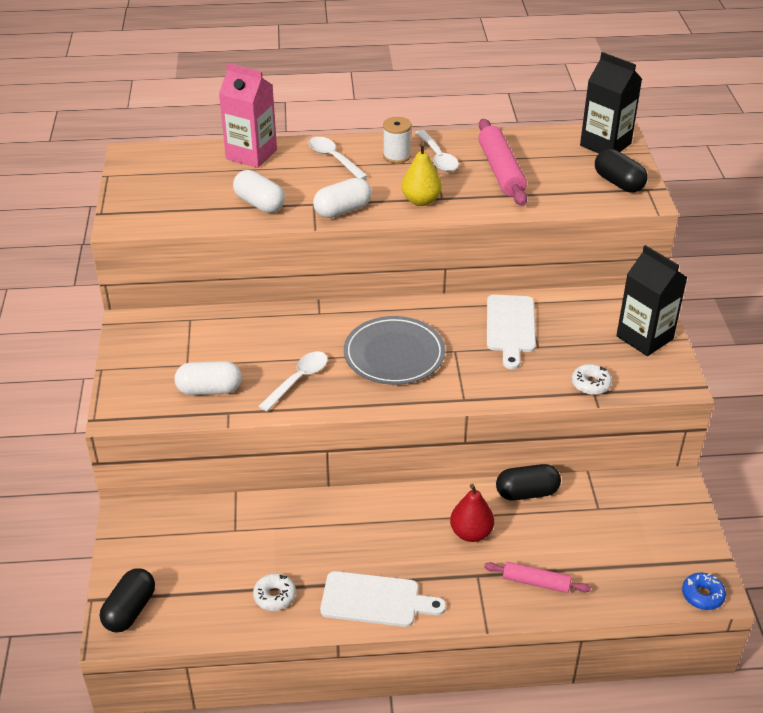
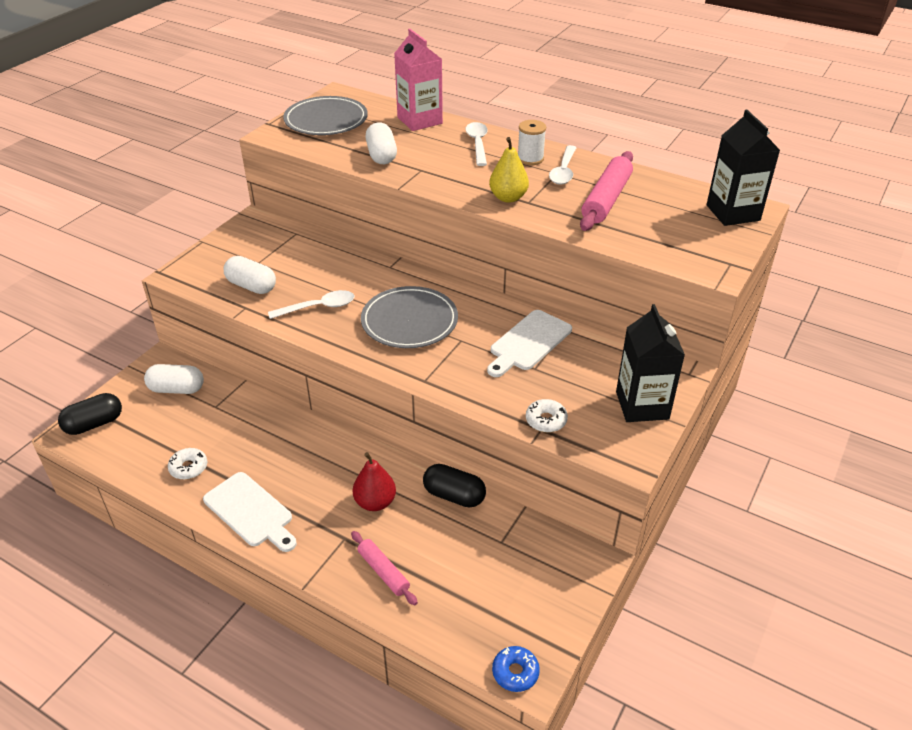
camera: 35 degrees right, 0 degrees up
white capsule [313,178,372,218] -> white capsule moved to [144,364,204,394]
black capsule [595,149,648,193] -> none
none -> grey plate [283,96,368,135]

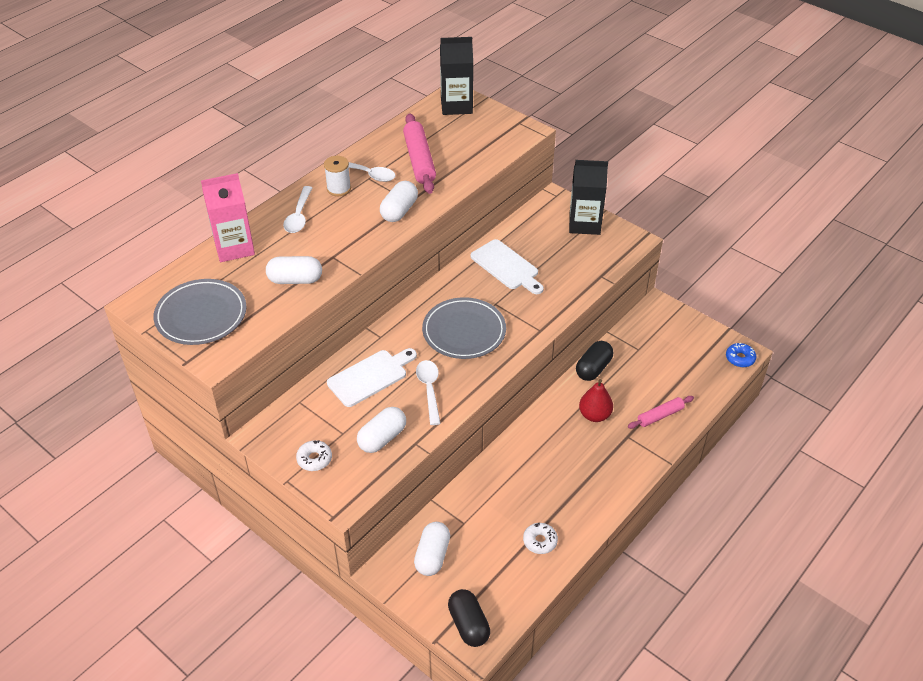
camera: 80 degrees left, 5 degrees up
white cutting board [203,472,297,552] -> white cutting board moved to [327,348,417,407]
white spoon [465,122,488,166] -> white spoon turned 90 degrees counterclockwise [283,186,312,233]
yellow pear [489,137,529,203] -> white capsule [380,181,418,222]
white donut [526,399,568,433] -> white donut moved to [296,440,332,471]
pink rolling pin [580,151,633,231] -> pink rolling pin turned 45 degrees clockwise [403,113,436,194]

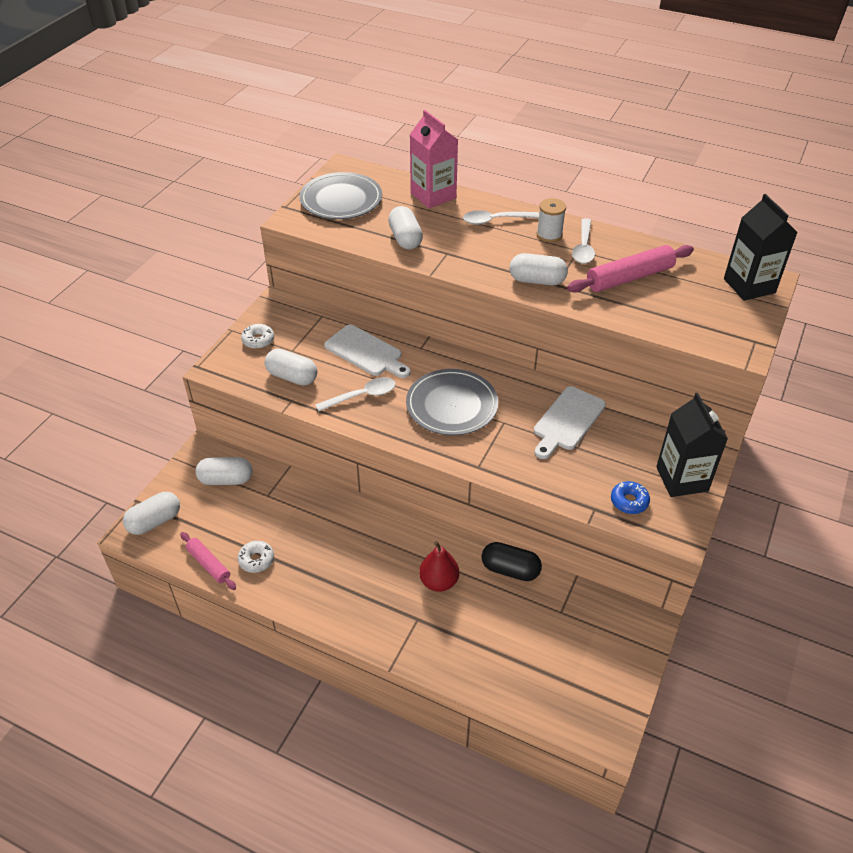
camera: 75 degrees right, 0 degrees up
black capsule [448,589,490,647] -> white capsule [123,492,180,535]
pink rolling pin [628,396,694,429] -> pink rolling pin moved to [180,532,236,590]
blue donut [726,343,756,367] -> blue donut moved to [611,481,650,514]

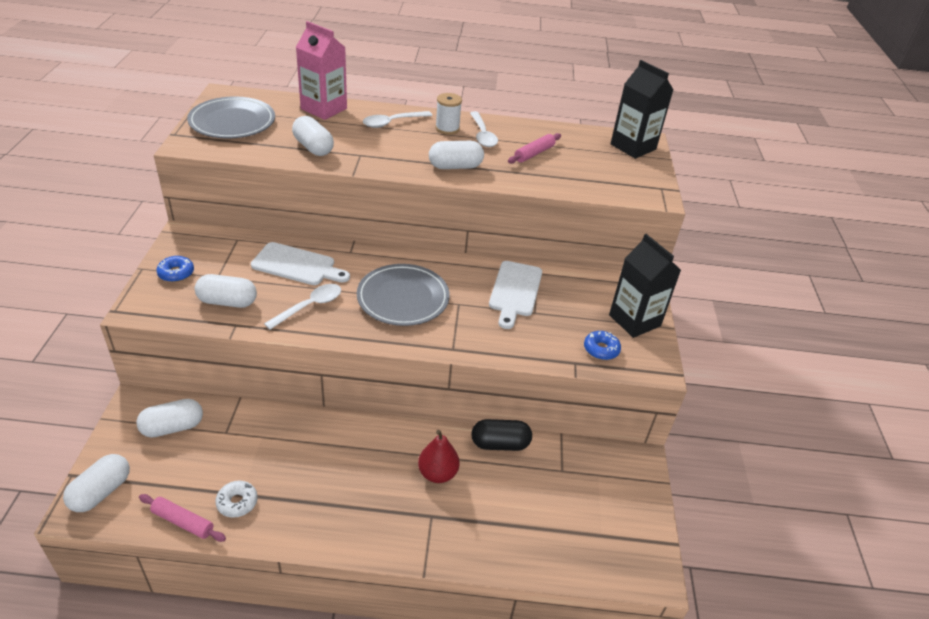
camera: 25 degrees left, 5 degrees down
white donut [241,324,274,349] -> blue donut [156,256,194,282]
pink rolling pin [567,245,694,292] -> pink rolling pin [508,133,561,164], size x0.60

